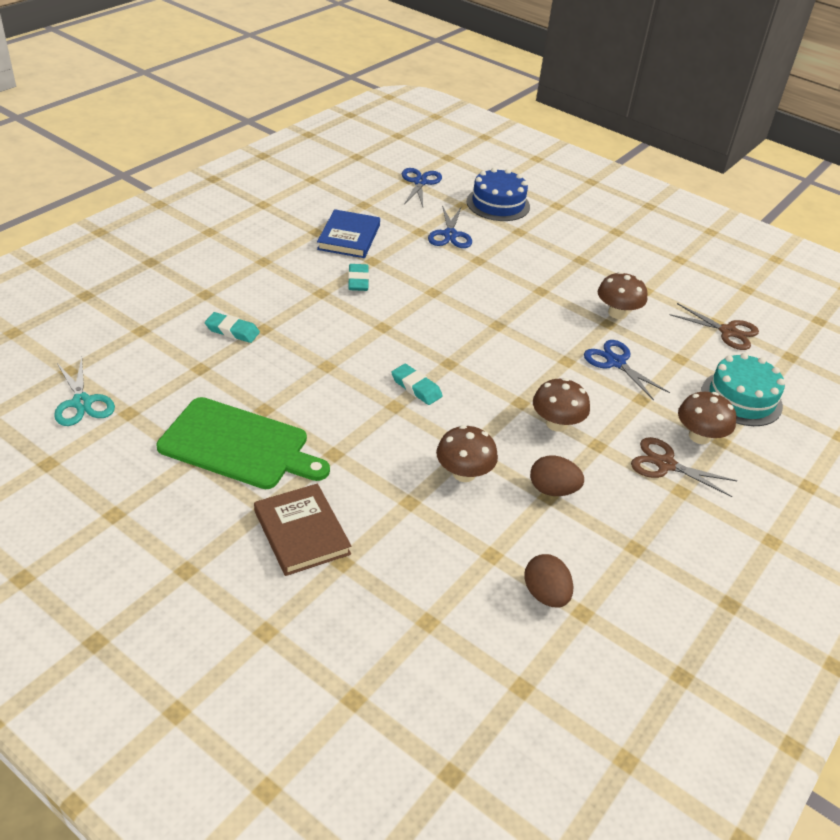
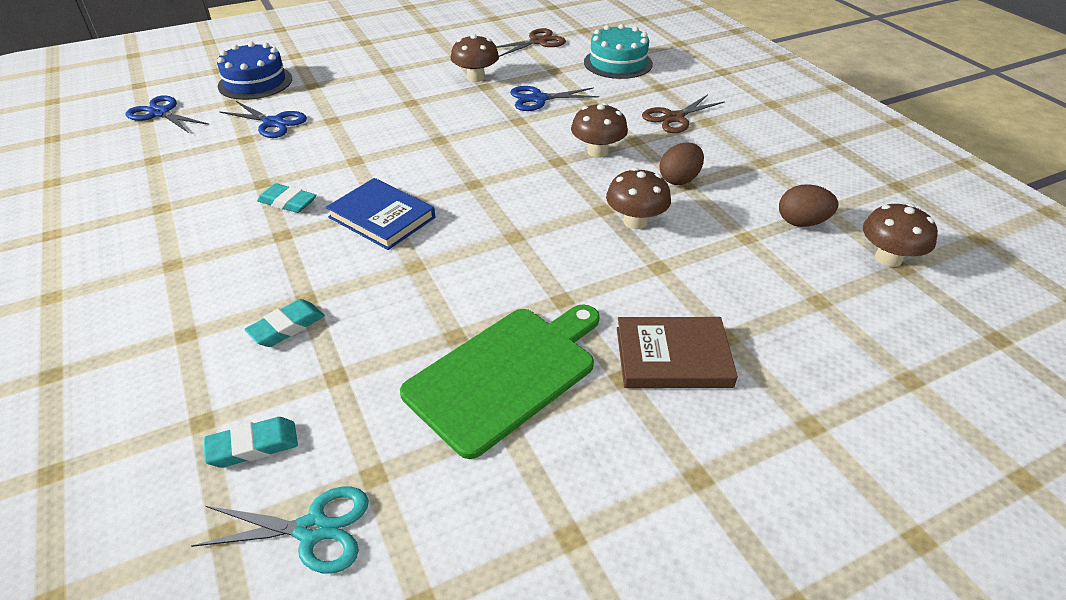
camera: 60 degrees left, 0 degrees up
blue book [317,209,380,258] -> blue book moved to [326,178,435,250]
turquoise eraser [391,364,443,405] -> turquoise eraser moved to [204,417,298,468]
brown mushroom [678,392,736,444] -> brown mushroom moved to [863,203,938,267]

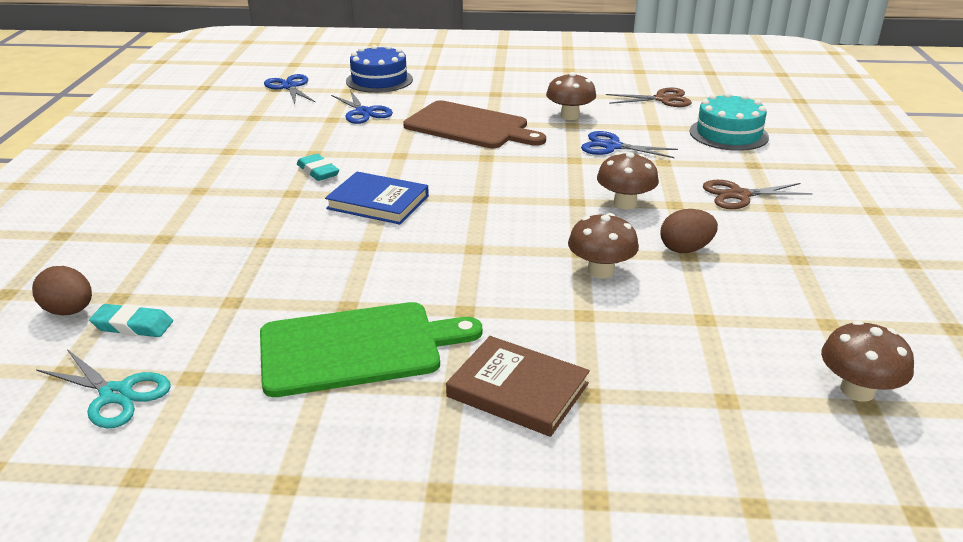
camera: 30 degrees right, 10 degrees down
turquoise eraser [244,299,325,347] -> none
blue book [326,178,435,250] -> blue book turned 45 degrees counterclockwise [325,172,429,225]
brown egg [779,184,838,227] -> brown egg moved to [32,266,92,315]
none -> brown cutting board [403,100,546,148]

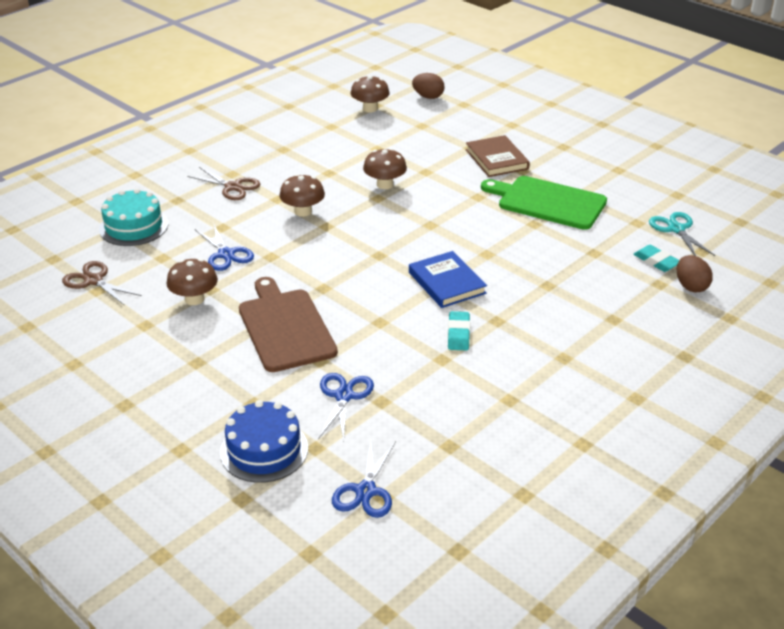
camera: 140 degrees left, 5 degrees up
brown egg [661,209,718,253] -> brown egg moved to [412,73,444,99]

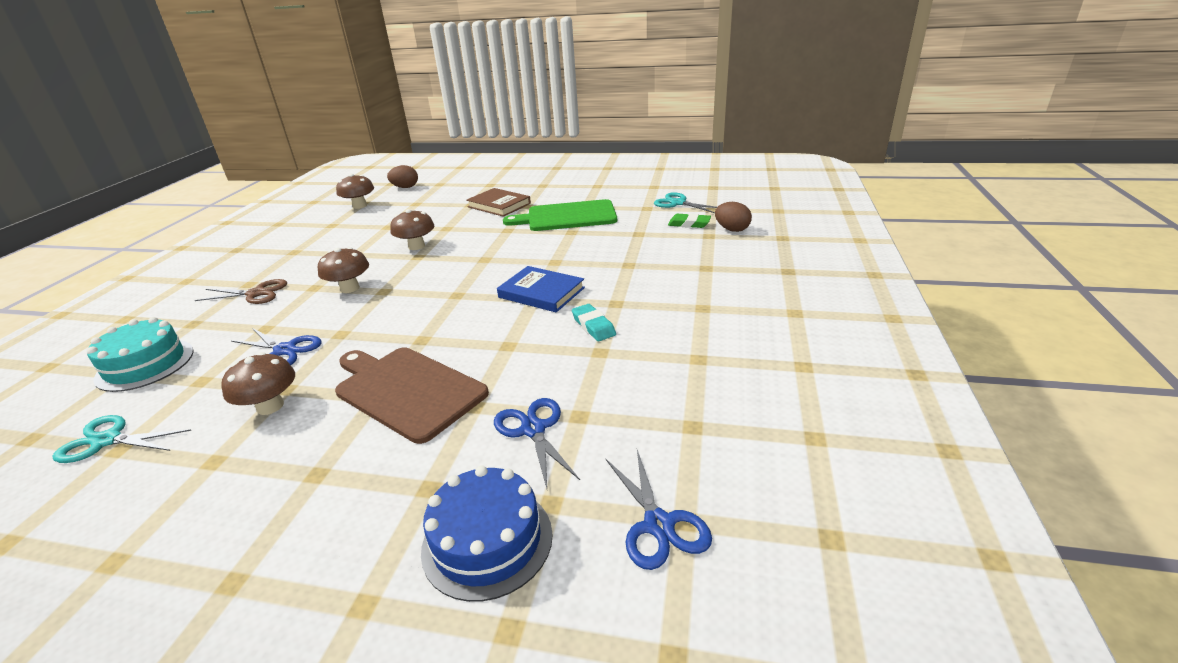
camera: 30 degrees left, 5 degrees down
brown scissors [62,261,142,306] -> turquoise scissors [52,415,191,463]
turquoise eraser [633,245,679,272] -> green eraser [668,213,711,228]

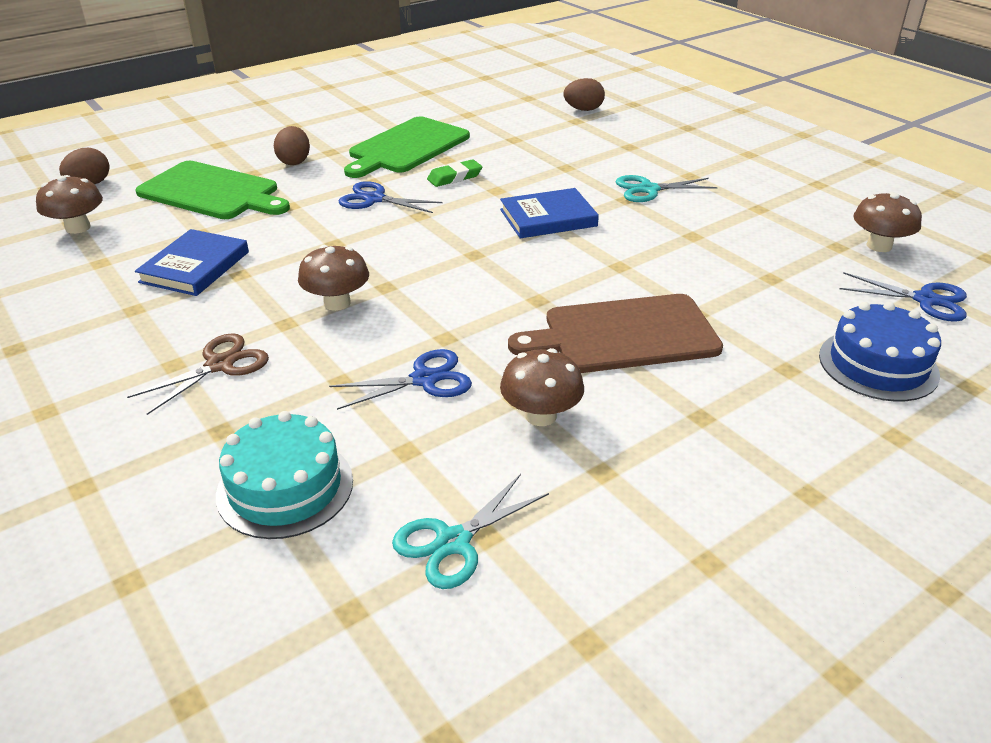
camera: 50 degrees left, 5 degrees up
brown mushroom [390,209,434,250] -> brown mushroom moved to [853,192,922,252]
brown book [466,188,531,217] -> brown egg [274,126,310,165]
blue scissors [494,398,580,488] -> blue scissors moved to [339,181,443,213]
turquoise eraser [572,304,616,341] -> none
turquoise scissors [654,192,717,213] -> turquoise scissors moved to [615,175,718,202]
green eraser [668,213,711,228] -> green eraser moved to [427,159,482,187]
none -> green cutting board [135,161,290,219]
none -> blue book [135,229,249,296]

